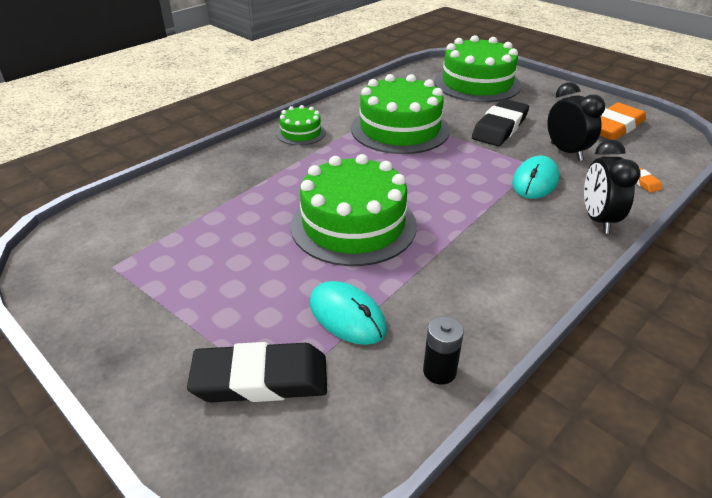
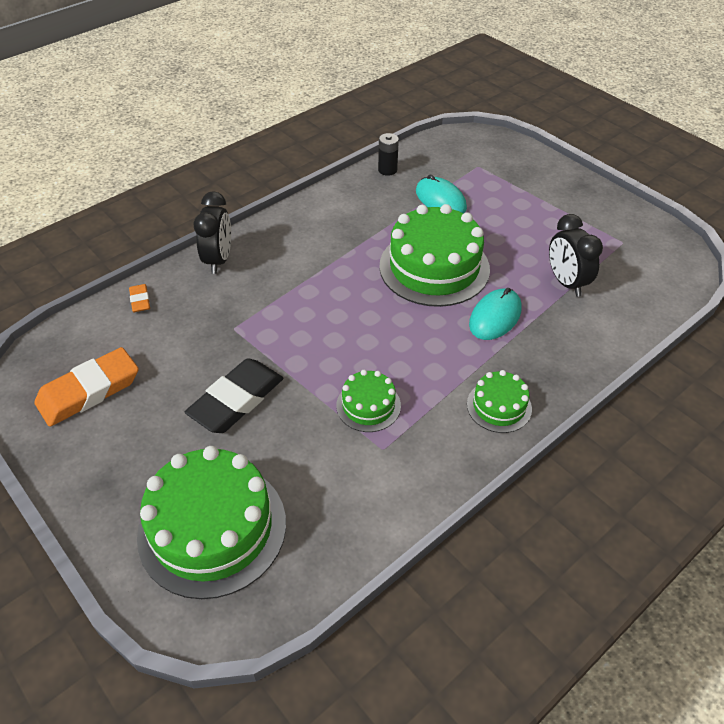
camera: 175 degrees left, 10 degrees up
black eraser [187,342,327,402] -> none
green cake [351,74,450,154] -> green cake [336,370,401,432], size x0.50
turquoise mouse [512,156,559,199] -> turquoise mouse moved to [469,288,522,340]
black clock [547,82,605,161] -> black clock moved to [549,214,603,297]

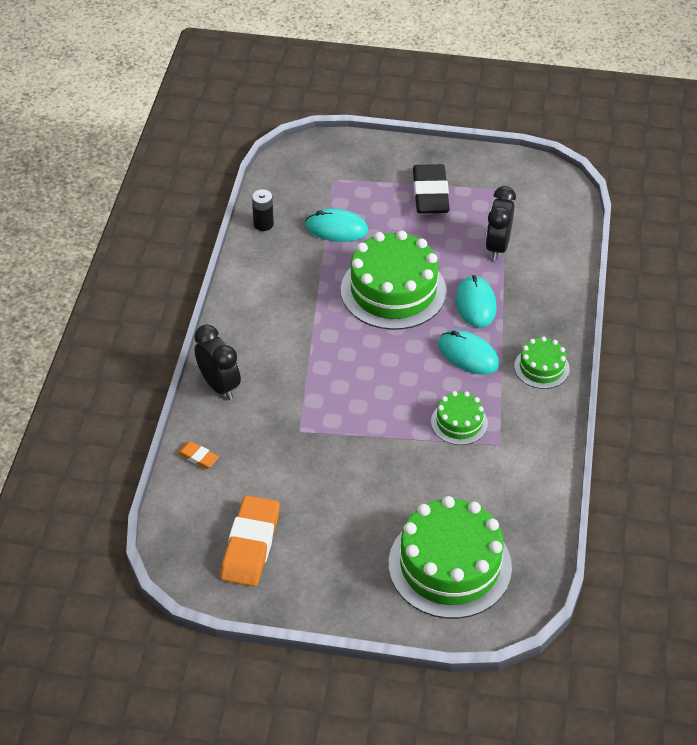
camera: 40 degrees left, 0 degrees up
black eraser [185,358,283,433] -> black eraser moved to [413,164,450,214]
black clock [549,214,603,297] -> black clock turned 75 degrees clockwise [485,186,516,261]
none -> turquoise mouse [438,330,499,375]

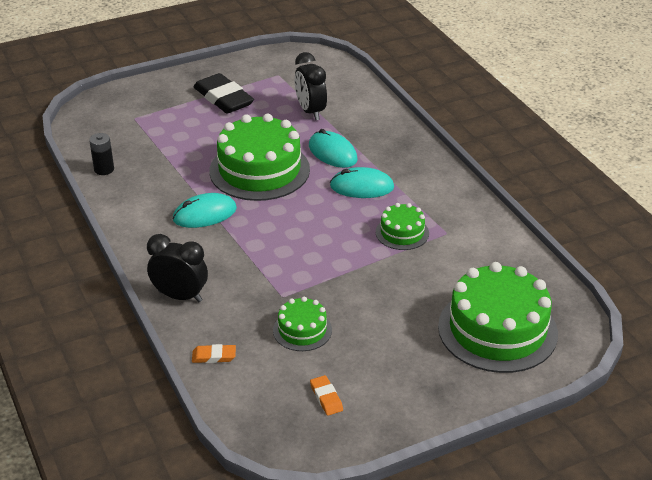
camera: 35 degrees left, 10 degrees down
orange eraser [220,495,280,587] -> orange eraser [310,375,343,416], size x0.46
turquoise mouse [305,208,368,242] -> turquoise mouse moved to [173,193,237,228]
green cake [514,336,570,389] -> green cake moved to [273,297,332,351]

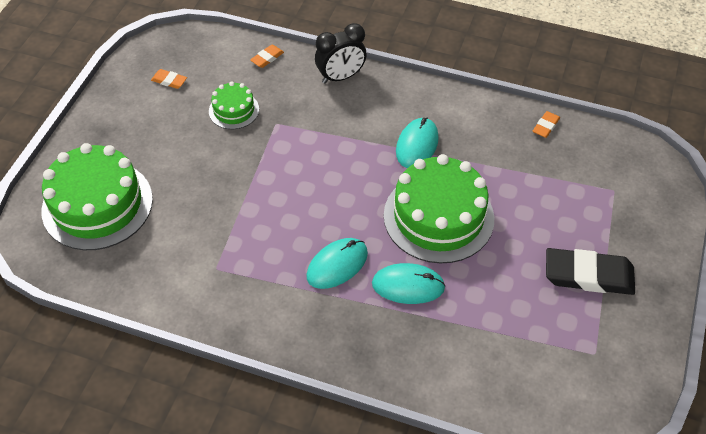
camera: 135 degrees right, 15 degrees up
black battery [89,133,114,175] -> orange eraser [533,111,560,138]
black clock [294,52,327,120] -> none
green cake [376,203,429,250] -> none

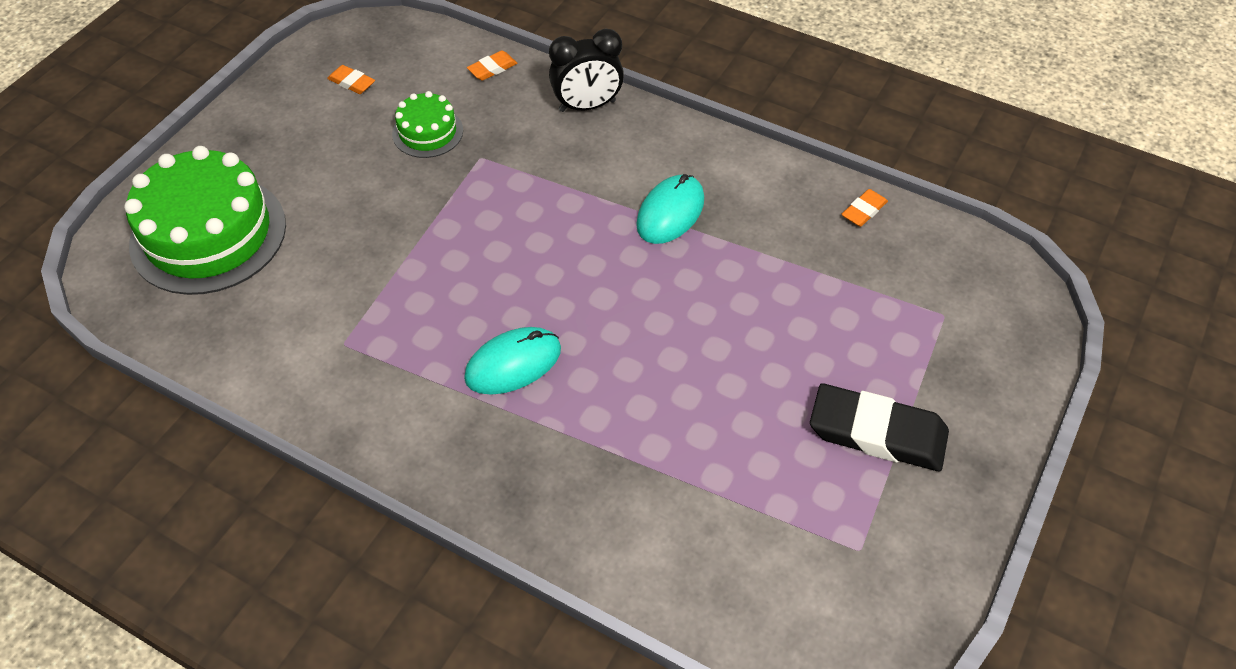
camera: 10 degrees right, 0 degrees up
turquoise mouse [372,263,446,304] -> none
green cake [384,154,494,263] -> none

